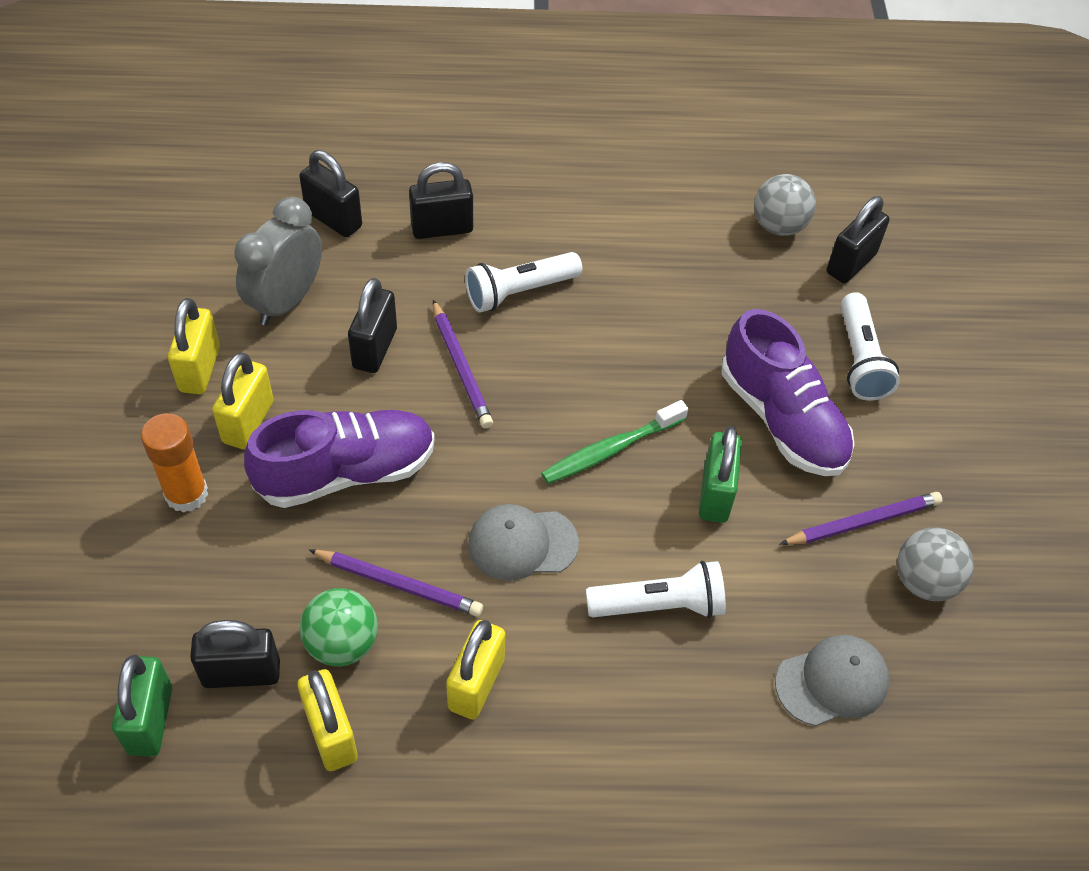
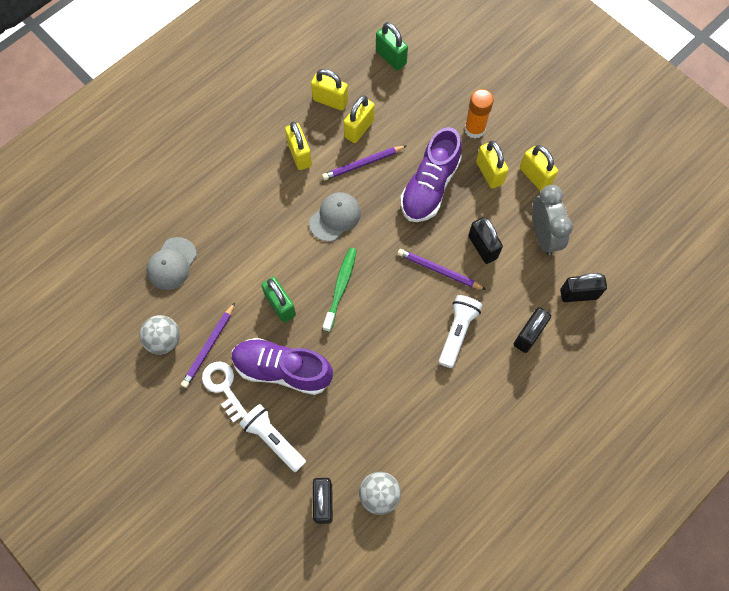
camera: 140 degrees right, 15 degrees up
black padlock [190,620,280,688] -> none
green ball [300,588,378,666] -> yellow padlock [344,96,375,143]
white flashlight [586,561,726,618] -> none
none -> white key [202,362,247,423]

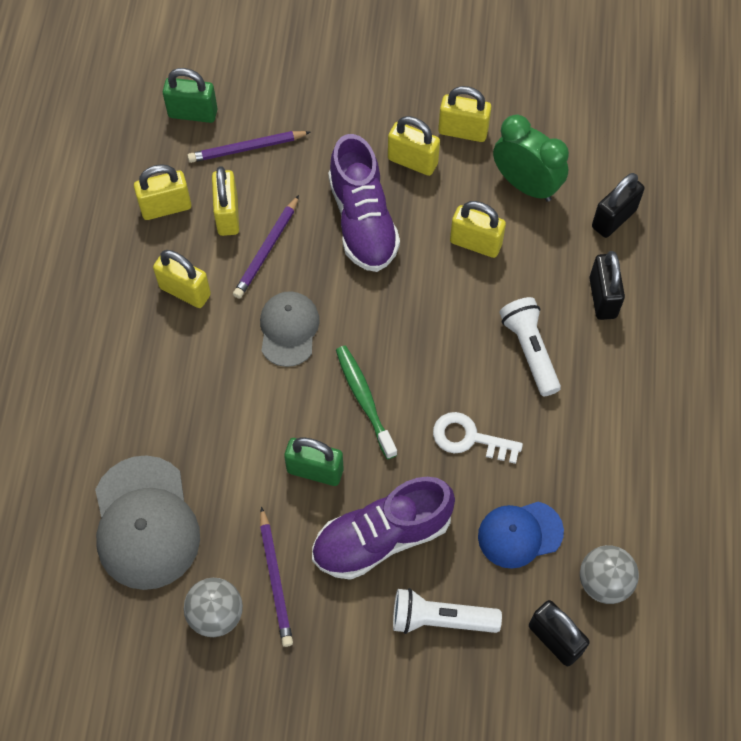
camera: 40 degrees left, 5 degrees down
grey cap [147,237,197,290] -> grey cap [95,455,200,590], size x1.61
white key [202,362,247,423] -> white key moved to [433,412,523,464]
purple pencil [398,249,486,290] -> purple pencil moved to [187,131,310,163]
orange glue stick [464,89,494,138] -> none
black padlock [468,217,503,264] -> yellow padlock [450,201,506,258]
grey clock [532,185,573,255] -> green clock [493,115,569,202]
none -> blue cap [478,502,564,569]

